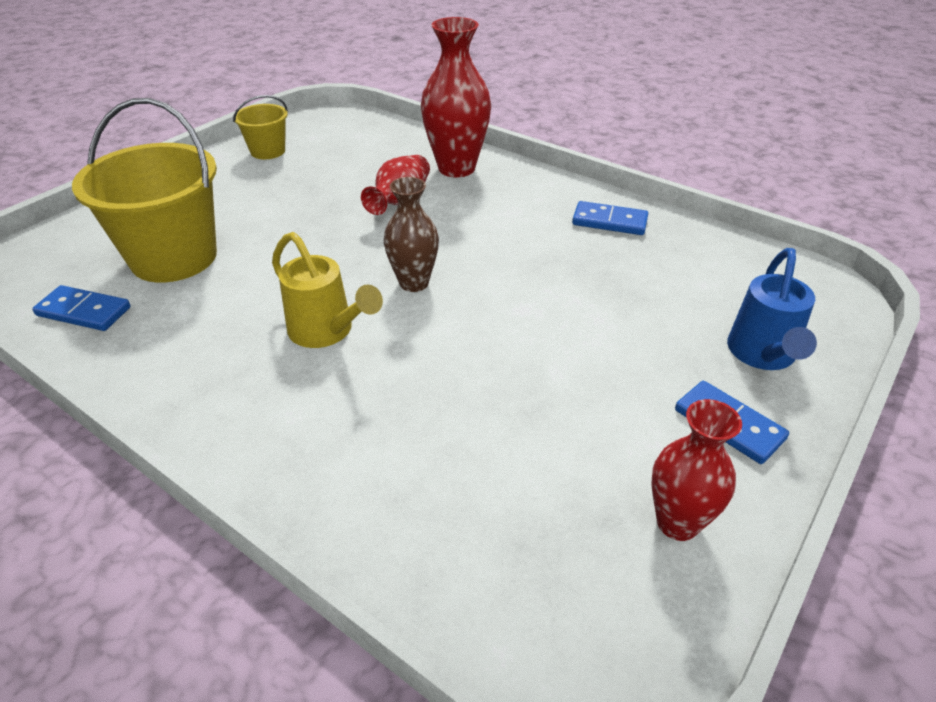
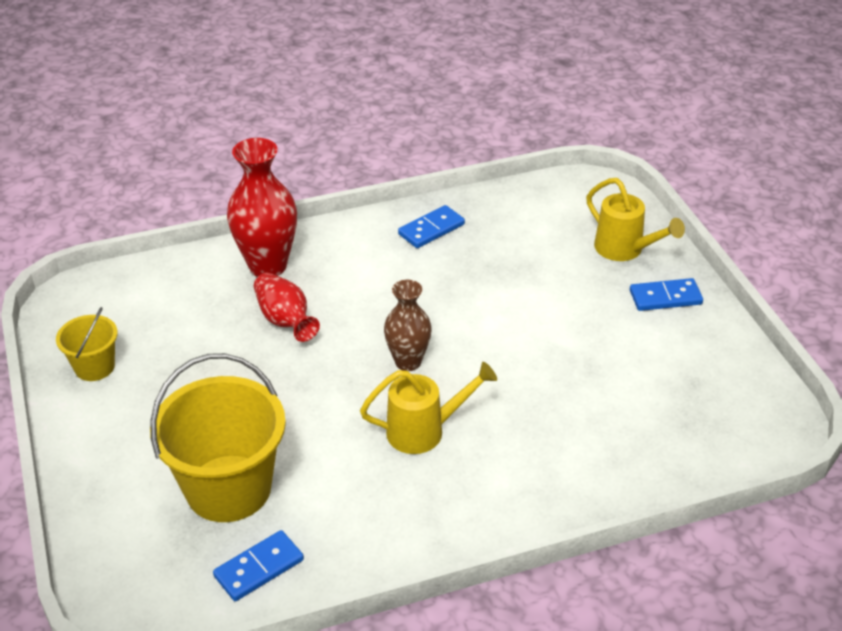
camera: 55 degrees left, 0 degrees up
red vase [652,399,742,541] -> none
blue watering can [727,248,817,370] -> yellow watering can [586,178,685,261]

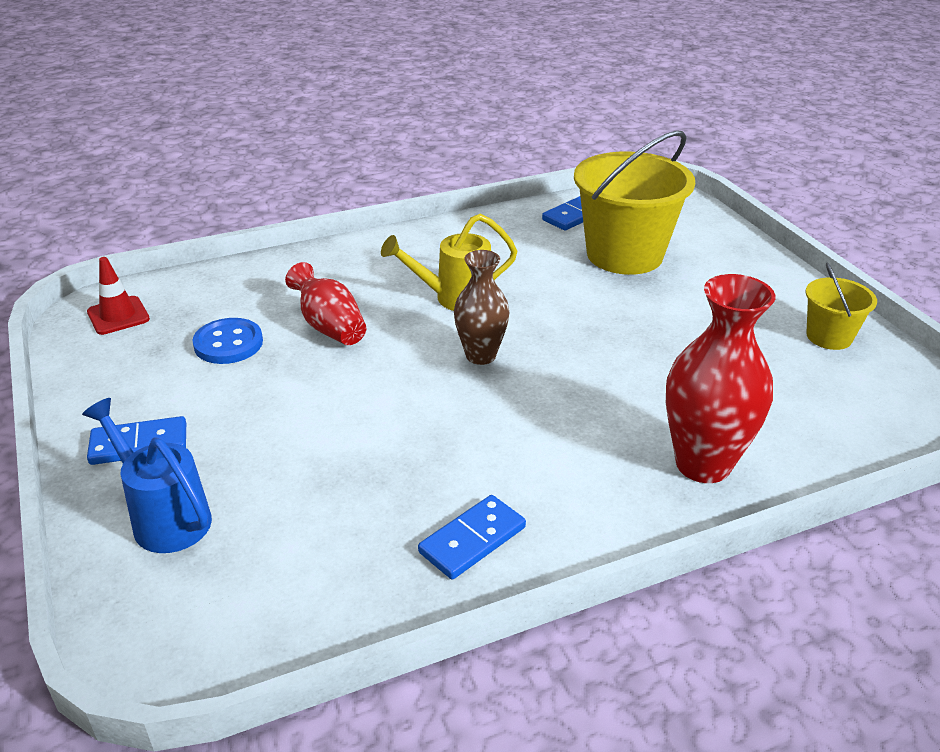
camera: 175 degrees right, 5 degrees down
red vase [254,273,320,342] -> red vase moved to [285,262,366,345]
yellow watering can [586,178,685,261] -> blue watering can [82,398,212,553]
none -> red traffic cone [87,257,150,335]
none -> blue button [192,318,263,364]

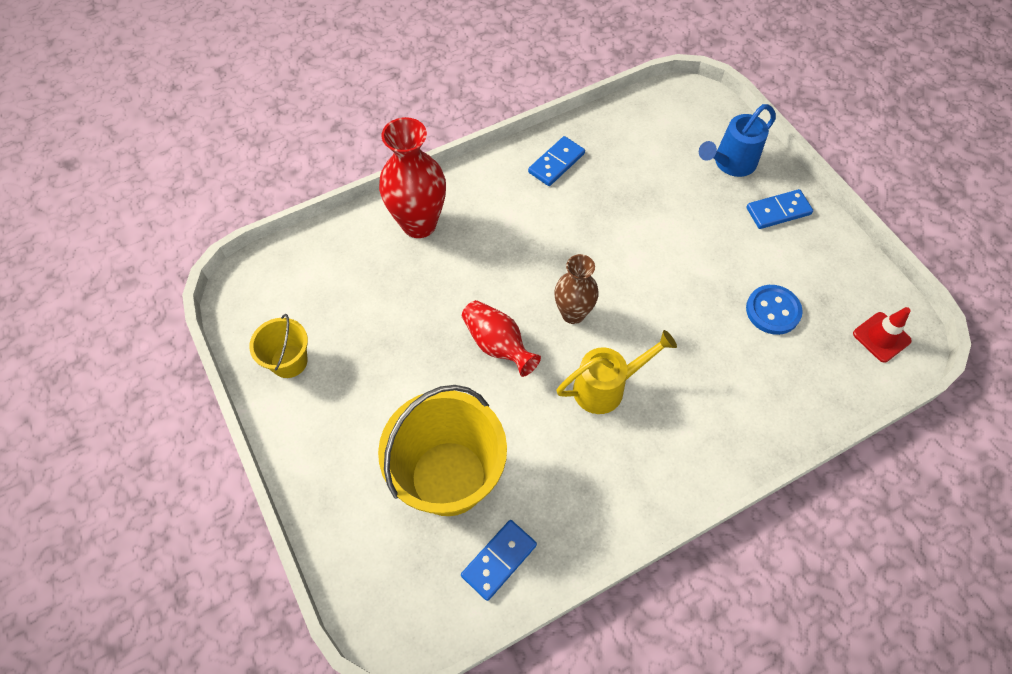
camera: 175 degrees right, 25 degrees up
blue watering can [82,398,212,553] -> blue watering can turned 105 degrees clockwise [699,104,776,177]
red vase [285,262,366,345] -> red vase moved to [462,300,541,377]

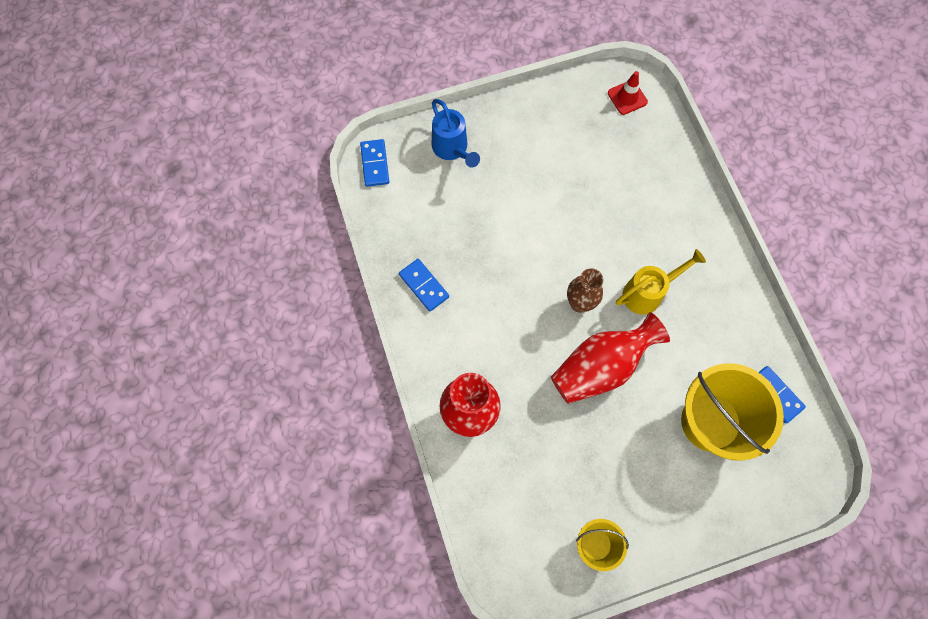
camera: 80 degrees left, 10 degrees up
red vase [462,300,541,377] -> red vase [551,312,670,404], size x1.58
yellow watering can [556,330,677,414] -> yellow watering can turned 75 degrees clockwise [616,249,706,315]
blue domino [746,189,813,229] -> blue domino moved to [360,139,389,187]
blue button [746,285,803,335] -> none

